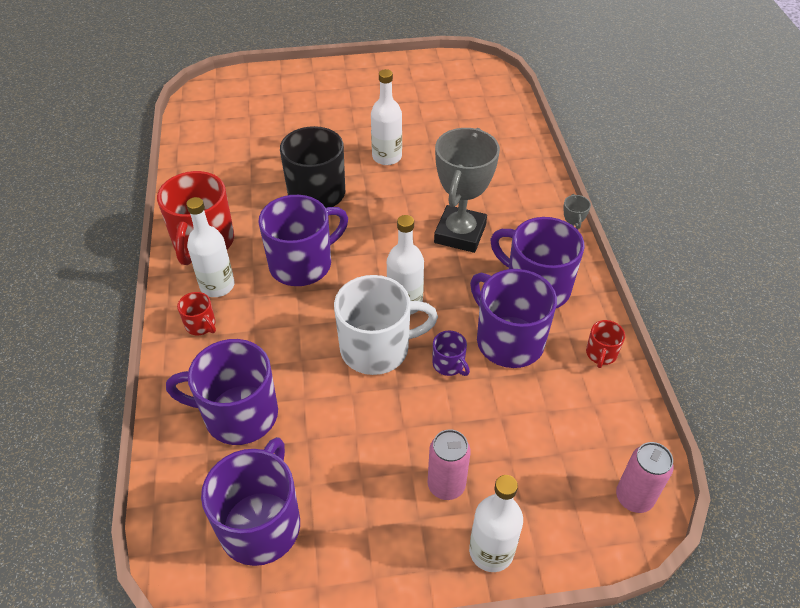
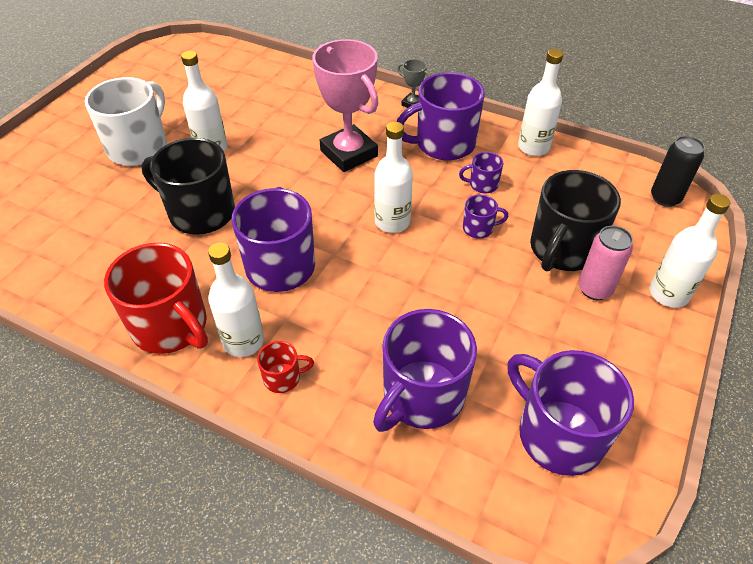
camera: 55 degrees left, 0 degrees up
white mug [334,275,438,375] -> white mug moved to [85,77,167,166]
grey trophy [434,128,500,253] -> pink trophy [313,39,378,172]
purple mug [470,269,557,368] -> purple mug [459,152,503,194], size x0.46
red mug [586,320,625,368] -> white bottle [518,49,563,156]
pink can [616,442,674,513] -> black can [651,136,705,207]
none -> black mug [530,170,621,271]

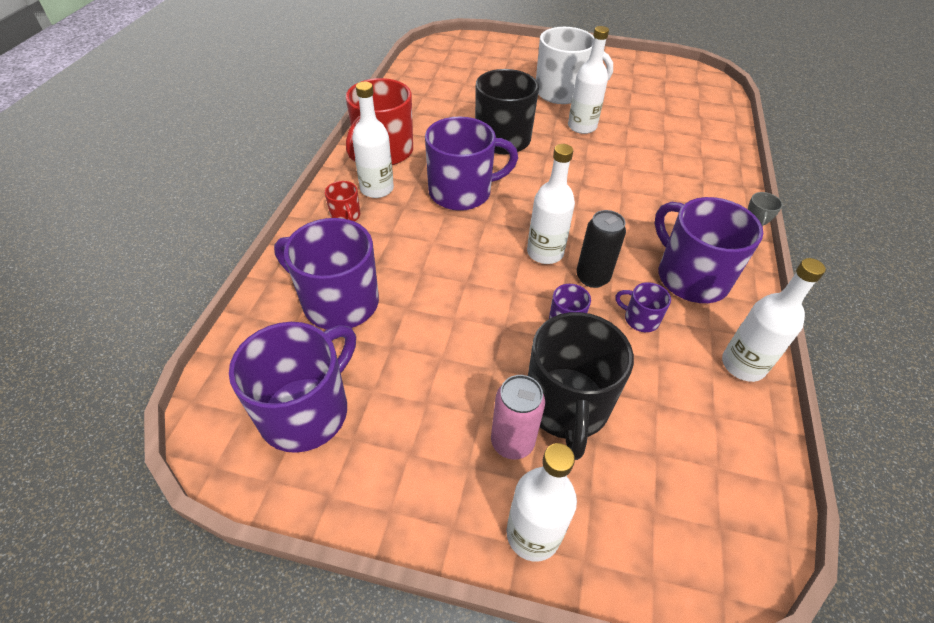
camera: 75 degrees right, 0 degrees up
pink trophy [313,39,378,172] -> none
purple mug [459,152,503,194] -> purple mug turned 45 degrees counterclockwise [615,282,671,332]
black mug [530,170,621,271] -> black mug turned 105 degrees counterclockwise [528,312,634,460]
black can [651,136,705,207] -> black can moved to [576,210,626,288]

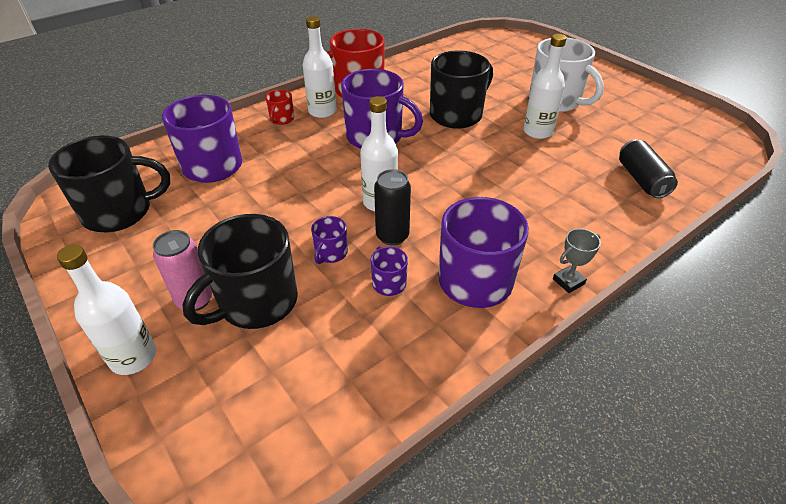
camera: 40 degrees right, 5 degrees down
purple mug [229,322,356,453] -> black mug [48,135,170,232]
white bottle [722,258,826,382] -> none
none -> black can [619,140,678,198]

